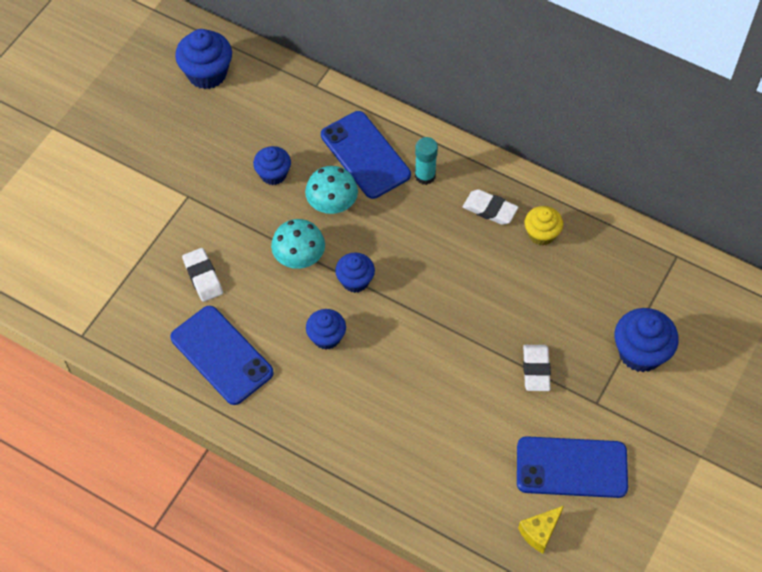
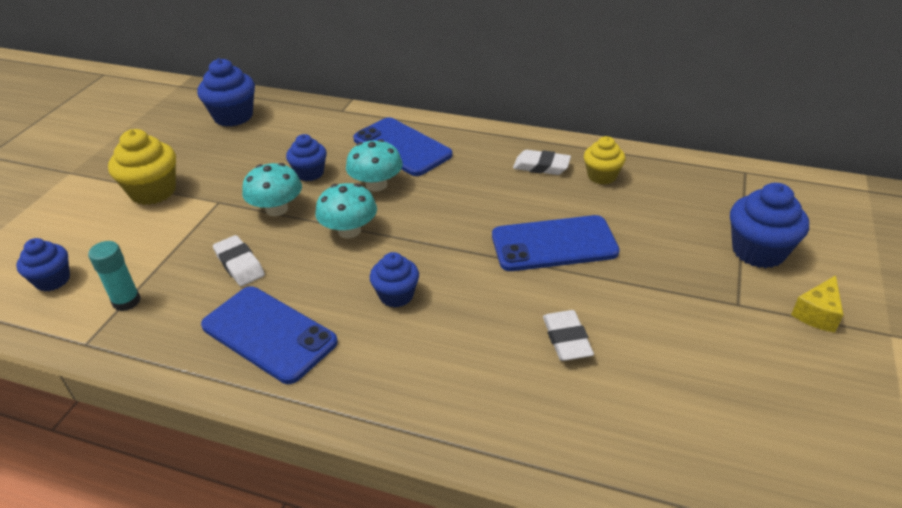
camera: 10 degrees left, 20 degrees down
blue cupcake [335,253,375,293] -> blue cupcake moved to [16,238,70,292]
turquoise glue stick [415,137,438,185] -> turquoise glue stick moved to [88,241,141,311]
blue phone [517,436,628,498] -> blue phone moved to [492,215,620,271]
yellow cheese [518,506,564,553] -> yellow cheese moved to [791,275,844,333]
white eraser [523,345,551,391] -> white eraser moved to [543,310,594,361]
none -> yellow cupcake [108,129,176,205]
none -> turquoise mushroom [242,163,302,216]

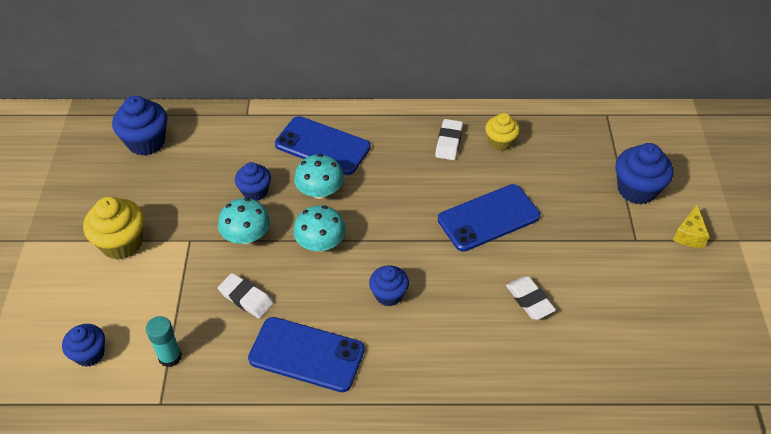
camera: 20 degrees left, 10 degrees up
white eraser [513,150,571,175] -> white eraser turned 75 degrees counterclockwise [435,119,463,160]

